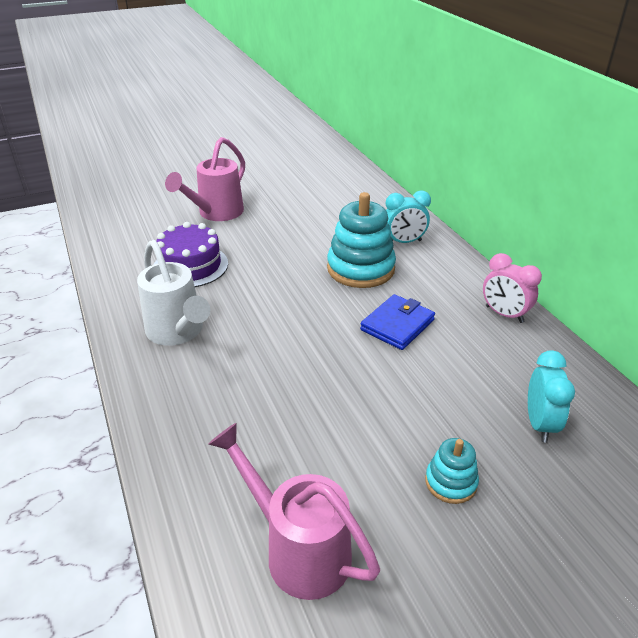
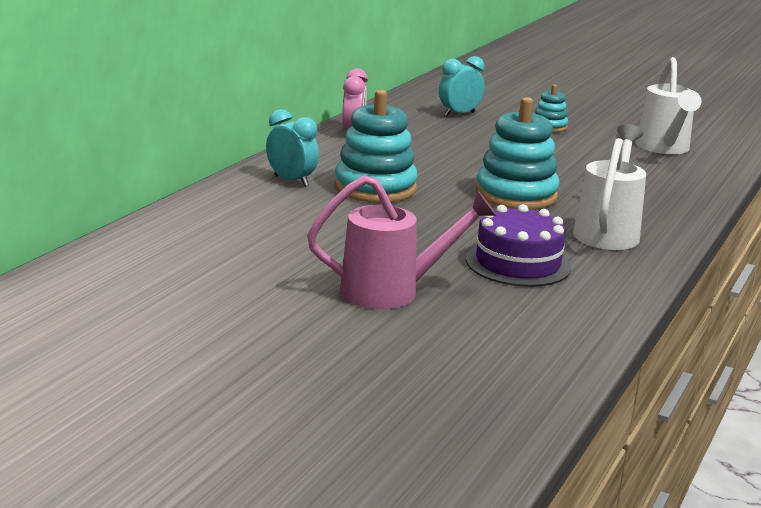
camera: 130 degrees left, 15 degrees down
pink watering can [208,423,380,600] -> white watering can [636,57,702,154]
blue wallet [360,294,435,350] -> none
none -> turquoise stacking toy [476,97,559,210]

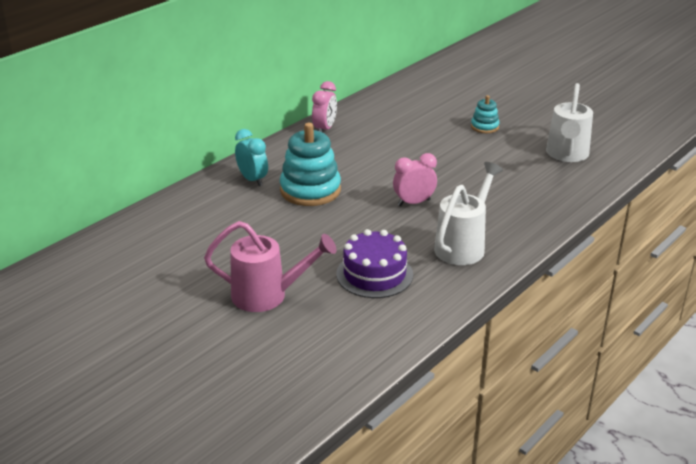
camera: 15 degrees right, 10 degrees up
turquoise clock [439,56,485,116] -> none
turquoise stacking toy [476,97,559,210] -> pink clock [393,153,437,206]

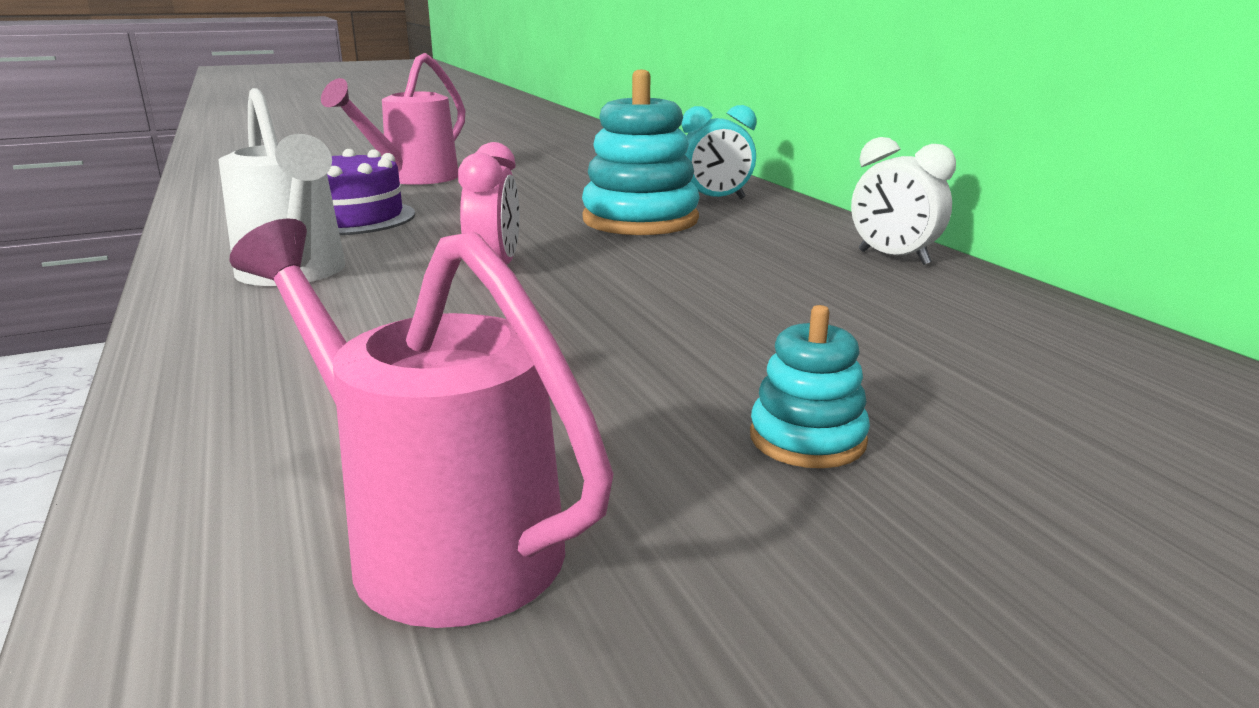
camera: 115 degrees right, 10 degrees down
pink clock [312,81,337,132] -> white clock [851,137,956,265]
white watering can [546,83,593,162] -> pink watering can [229,218,614,628]

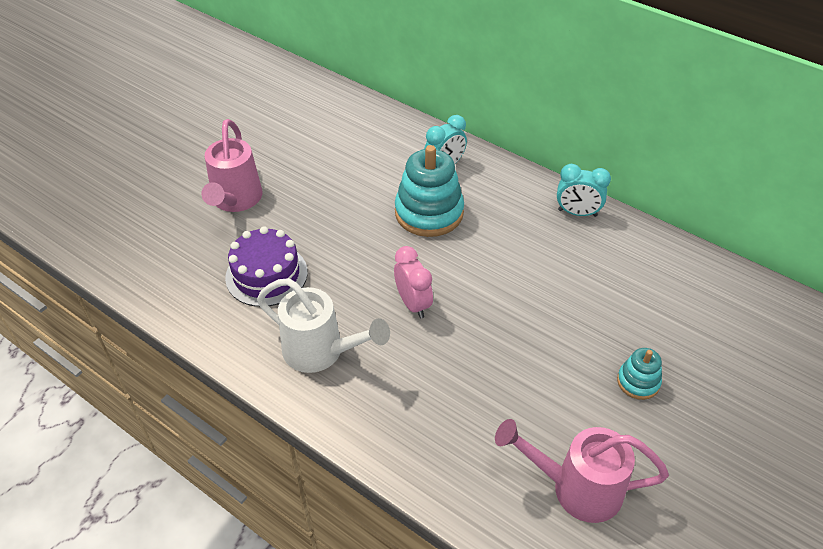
camera: 30 degrees left, 25 degrees up
white clock [851,137,956,265] -> turquoise clock [557,164,611,217]

